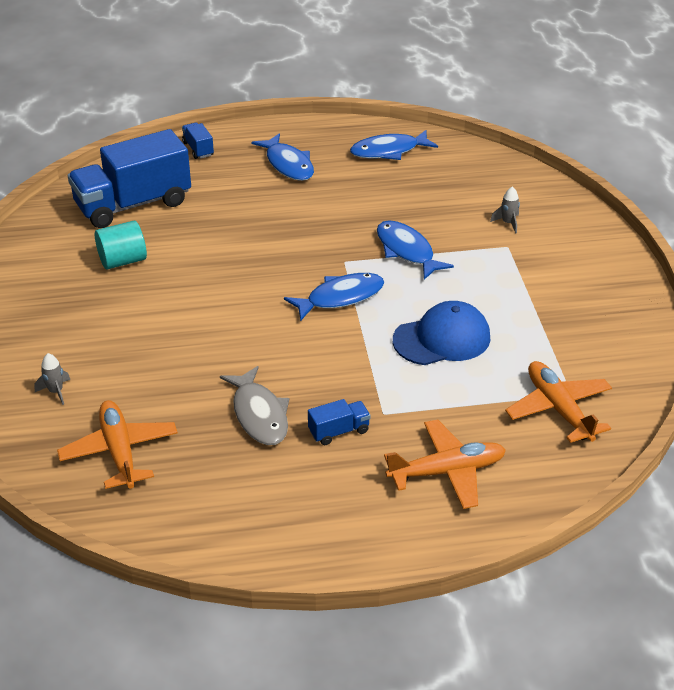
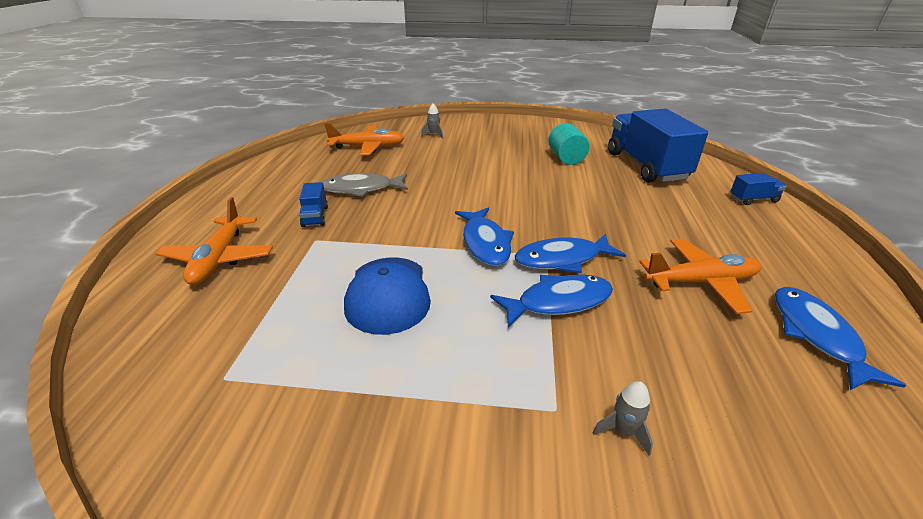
camera: 105 degrees right, 5 degrees down
blue fish [252,133,314,181] -> blue fish moved to [515,233,626,273]
orange plane [505,361,612,443] -> orange plane moved to [639,238,761,314]

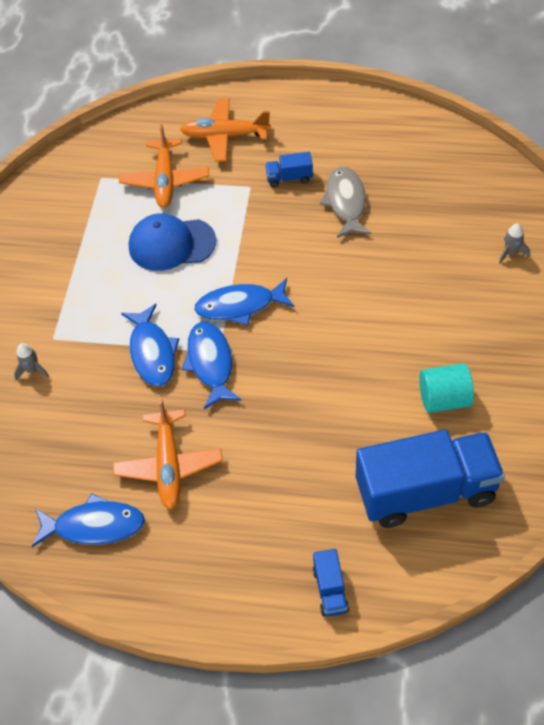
camera: 95 degrees right, 20 degrees up
orange plane [324,123,404,155] -> orange plane moved to [119,124,209,208]

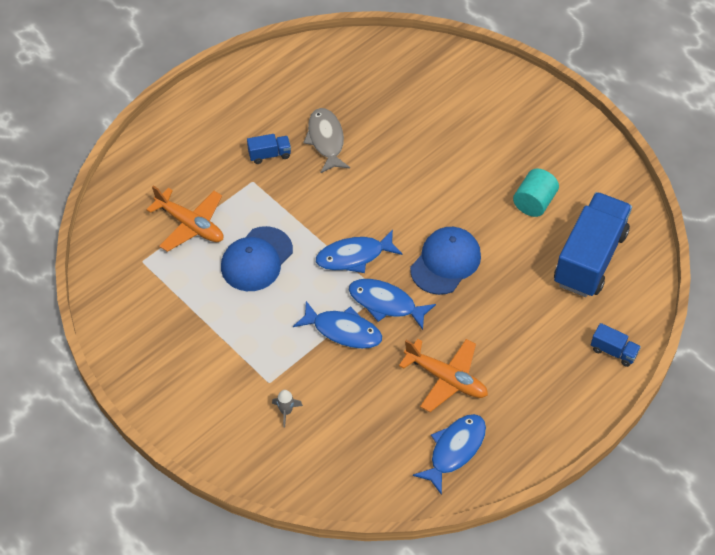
camera: 55 degrees left, 0 degrees up
orange plane [180,98,271,161] -> none
blue fish [194,278,294,325] -> blue fish turned 45 degrees clockwise [316,229,403,273]
blue truck [265,152,313,187] -> blue truck turned 135 degrees counterclockwise [247,134,291,164]
grey fish [320,166,371,238] -> grey fish turned 45 degrees clockwise [303,108,350,173]
grey rocket [499,223,530,263] -> none
none -> blue cap [410,227,481,295]

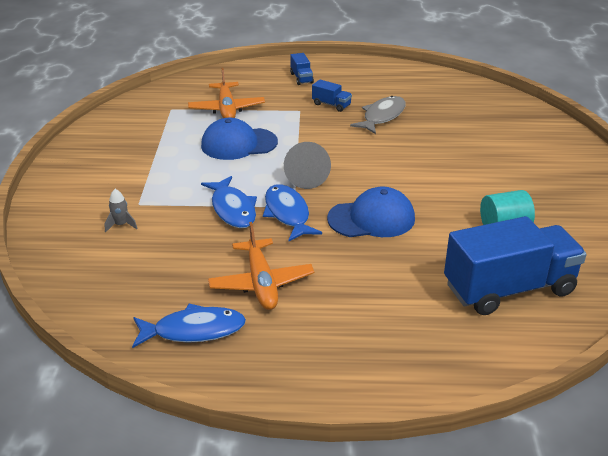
camera: 45 degrees right, 20 degrees down
blue fish [316,229,403,273] -> grey cone [284,142,331,189]
blue truck [591,323,641,367] -> blue truck moved to [290,53,314,85]

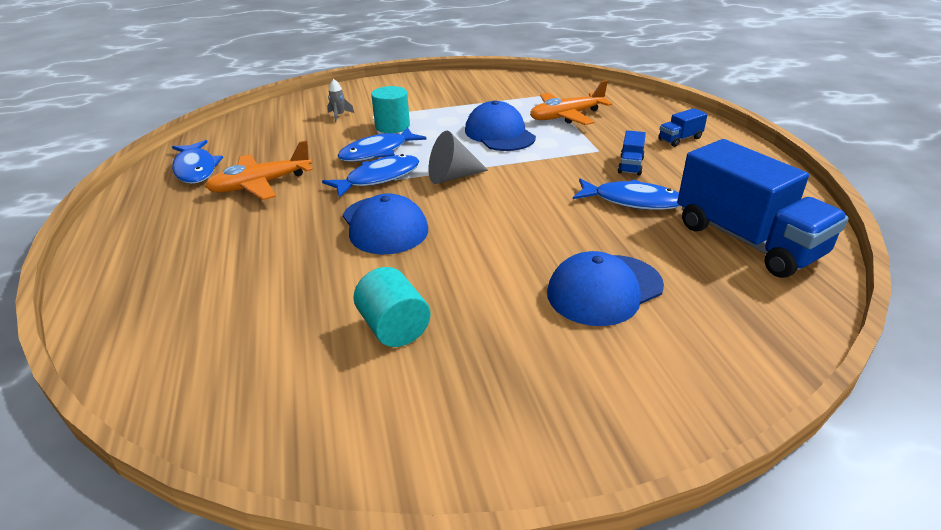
camera: 75 degrees right, 0 degrees up
grey fish [350,96,406,134] -> blue fish [573,178,681,210]
blue truck [444,216,587,315] -> blue truck moved to [677,139,849,278]
none -> turquoise cylinder [371,86,410,133]
none -> blue cap [547,251,664,326]

